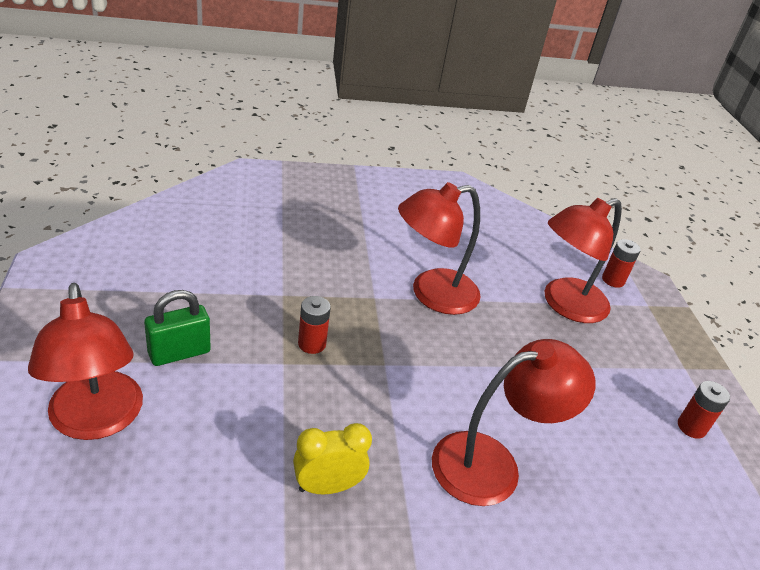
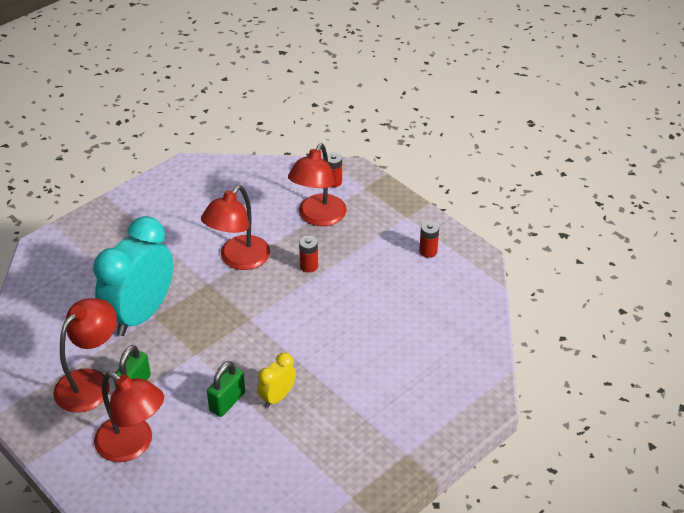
camera: 30 degrees left, 5 degrees up
red battery [298,296,331,354] -> red battery moved to [299,236,318,273]
red lamp [432,339,595,506] -> red lamp moved to [53,298,117,413]
none -> turquoise clock [93,216,173,336]
none -> green padlock [207,361,245,417]

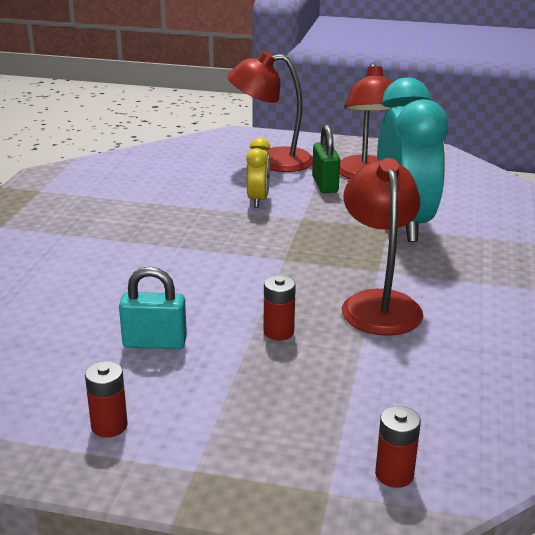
camera: 145 degrees right, 15 degrees down
green padlock [207,361,245,417] -> none
yellow clock [257,353,296,408] -> yellow clock moved to [246,138,270,208]
red lamp [288,143,346,226] -> none
none -> turquoise padlock [119,267,187,349]

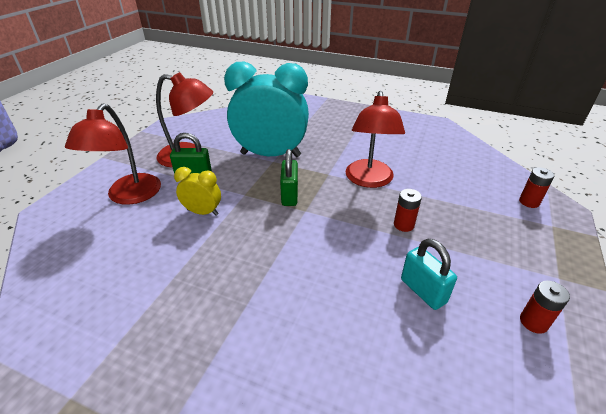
camera: 80 degrees left, 10 degrees up
turquoise padlock [119,267,187,349] -> turquoise padlock turned 45 degrees counterclockwise [401,239,457,310]
red lamp [342,158,423,336] -> red lamp turned 90 degrees counterclockwise [345,91,405,188]
none -> green padlock [280,149,298,206]

